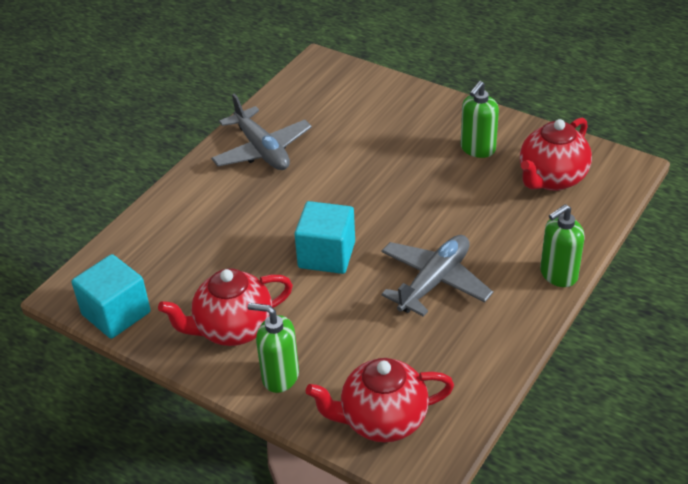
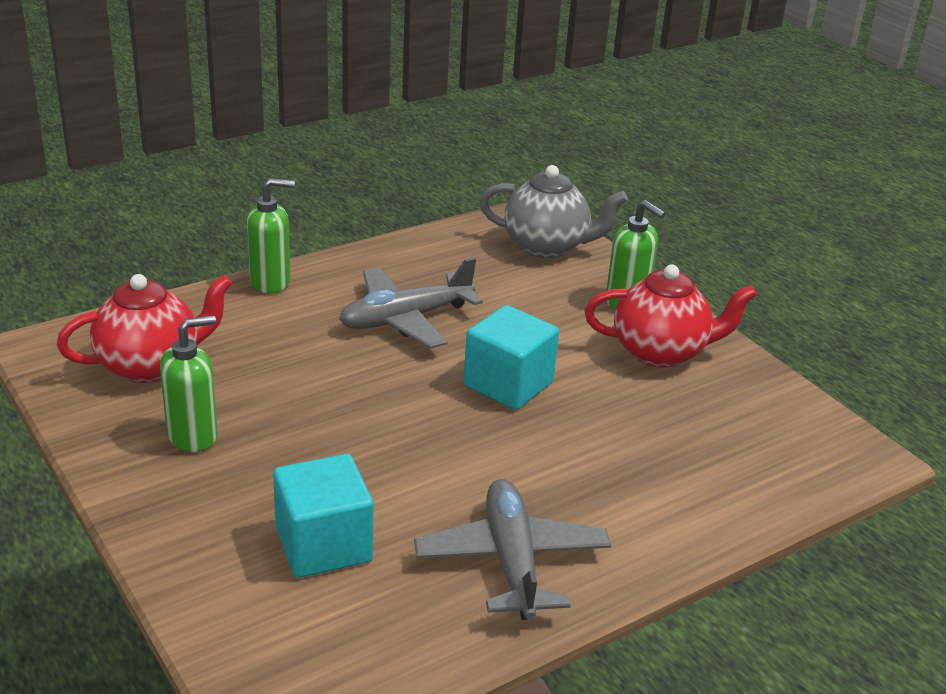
camera: 160 degrees left, 10 degrees down
turquoise cube [71,254,151,339] -> turquoise cube moved to [273,454,374,578]
red teapot [306,358,454,443] -> grey teapot [480,165,628,258]

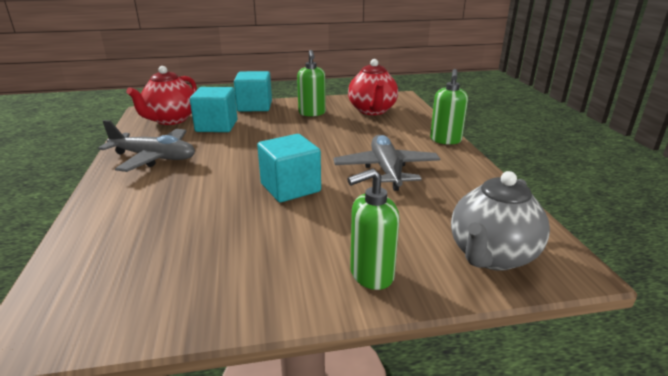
camera: 115 degrees right, 5 degrees down
red teapot [585,264,757,368] -> red teapot moved to [126,66,197,125]
none -> turquoise cube [234,71,272,112]

